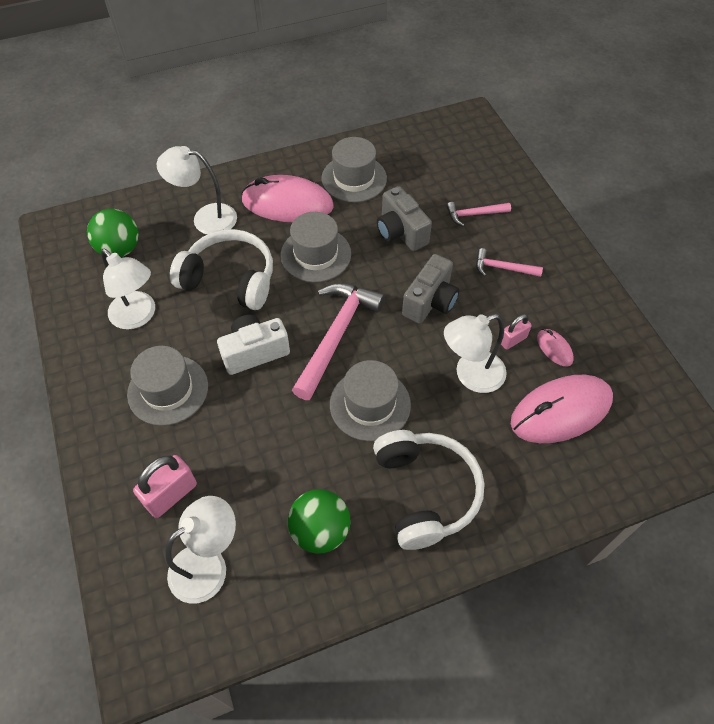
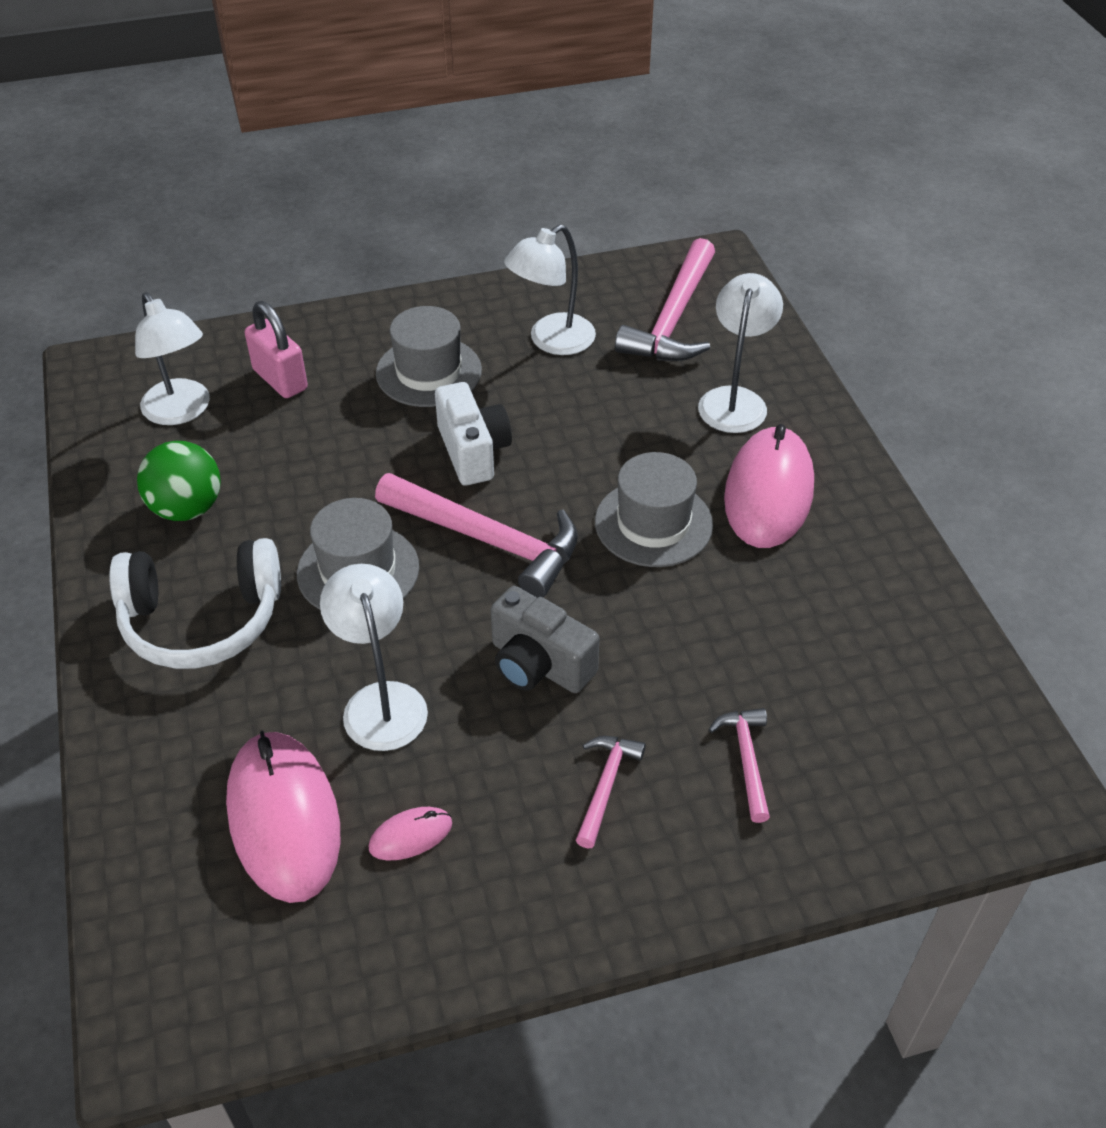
camera: 95 degrees right, 10 degrees down
green ball [87,209,139,257] -> pink hammer [615,238,715,361]
white headphones [170,229,273,310] -> none
grey hat [321,137,387,202] -> none
grey camera [377,186,432,251] -> none
pink padlock [501,314,532,350] -> none

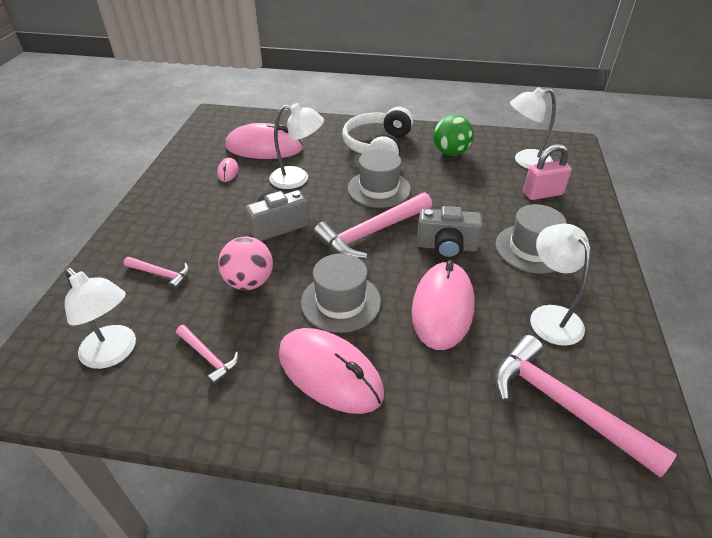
camera: 115 degrees right, 5 degrees down
white camera [435,382,512,486] -> grey camera [417,206,483,259]
pink hammer [576,736,646,849] -> pink hammer moved to [176,325,239,385]
white lamp [698,273,783,433] -> white lamp moved to [65,268,136,369]
none -> pink ball [218,237,273,290]
none -> pink mouse [412,260,474,350]

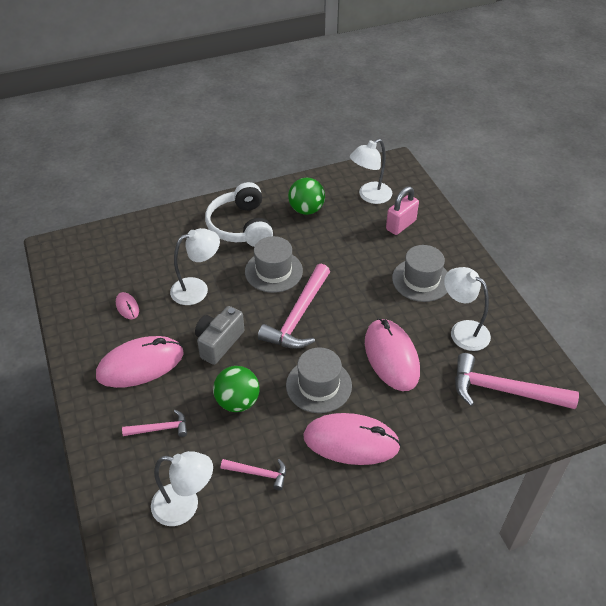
camera: 30 degrees left, 5 degrees up
pink ball [218,237,273,290] -> green ball [213,366,260,412]
pink mouse [225,123,303,159] -> pink mouse moved to [96,336,184,388]
grey camera [417,206,483,259] -> none

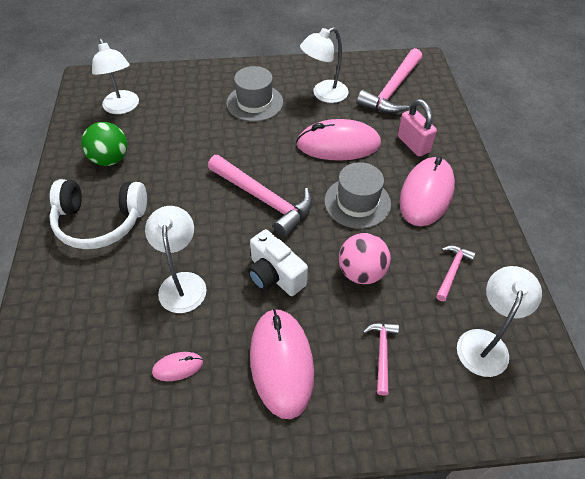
camera: 75 degrees left, 5 degrees up
grey camera [195,306,244,365] -> white camera [248,229,308,296]
green ball [213,366,260,412] -> pink ball [339,233,391,284]
grey hat [245,236,303,293] -> none
pink padlock [386,186,419,235] -> pink padlock moved to [398,99,437,157]

